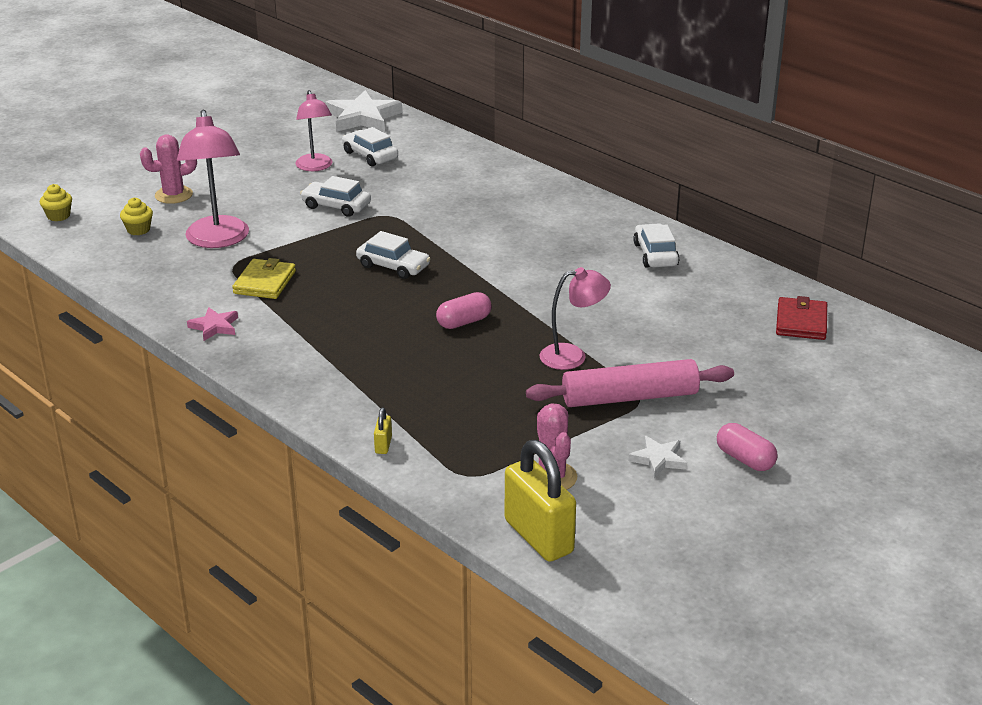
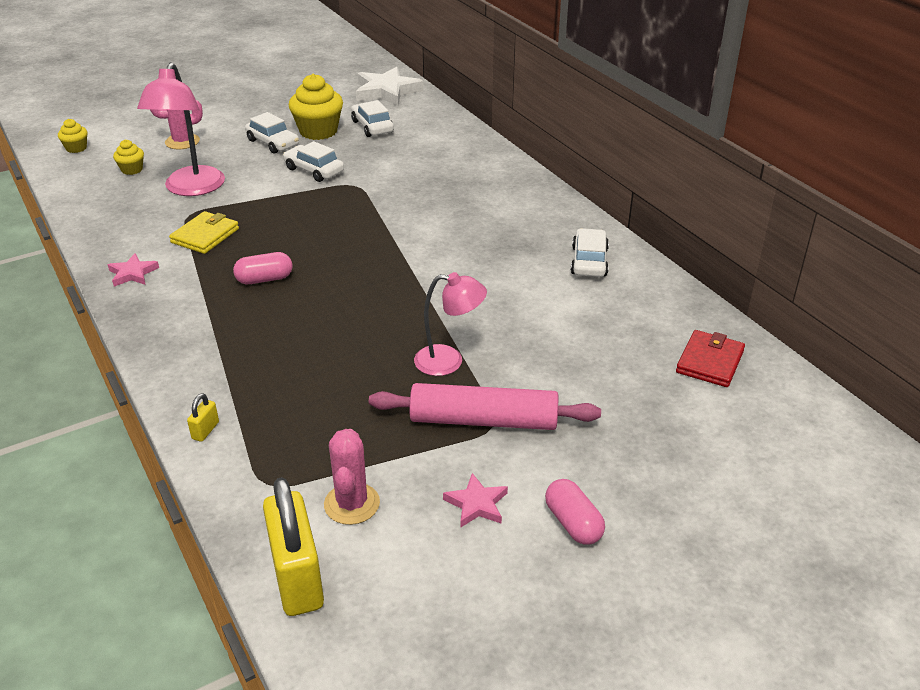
camera: 15 degrees right, 5 degrees up
pink lamp [296,90,333,171] -> yellow cupcake [289,74,343,140]
white car [356,231,430,279] -> white car moved to [245,112,299,154]
pink capsule [436,292,492,329] -> pink capsule moved to [233,252,293,284]
white star [628,436,687,478] -> pink star [443,473,508,527]

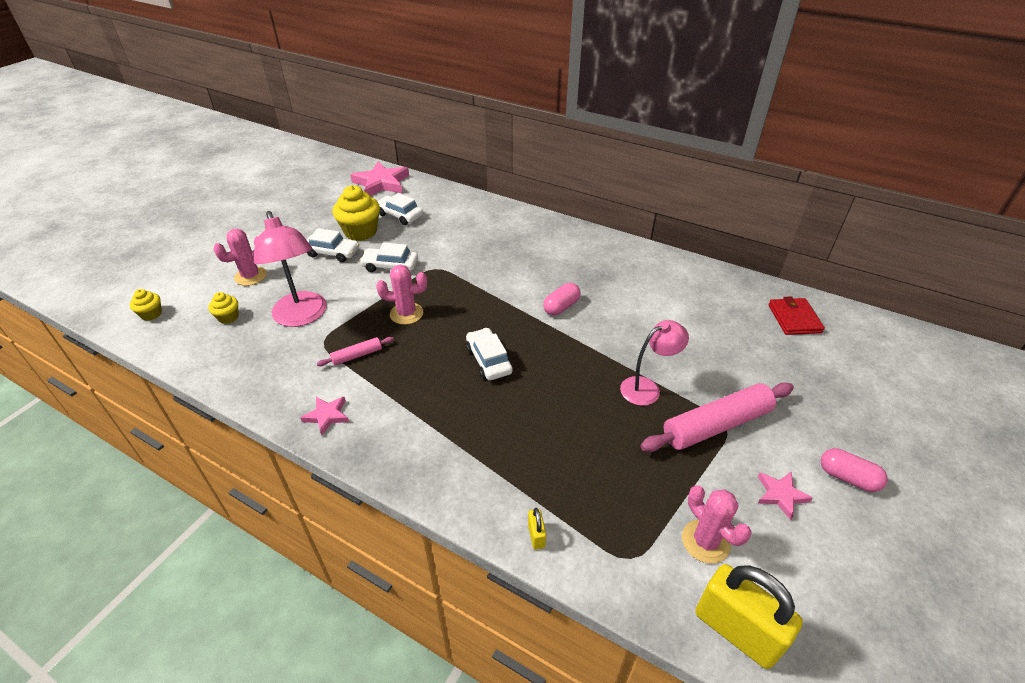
camera: 30 degrees left, 5 degrees up
yellow wallet [169,211,239,254] -> pink rolling pin [317,337,394,366]
pink capsule [233,252,293,284] -> pink capsule moved to [543,283,581,315]
white star [356,67,424,106] -> pink star [351,161,409,196]
white car [571,228,609,277] -> white car moved to [466,328,513,381]
none -> pink cactus [376,265,427,325]

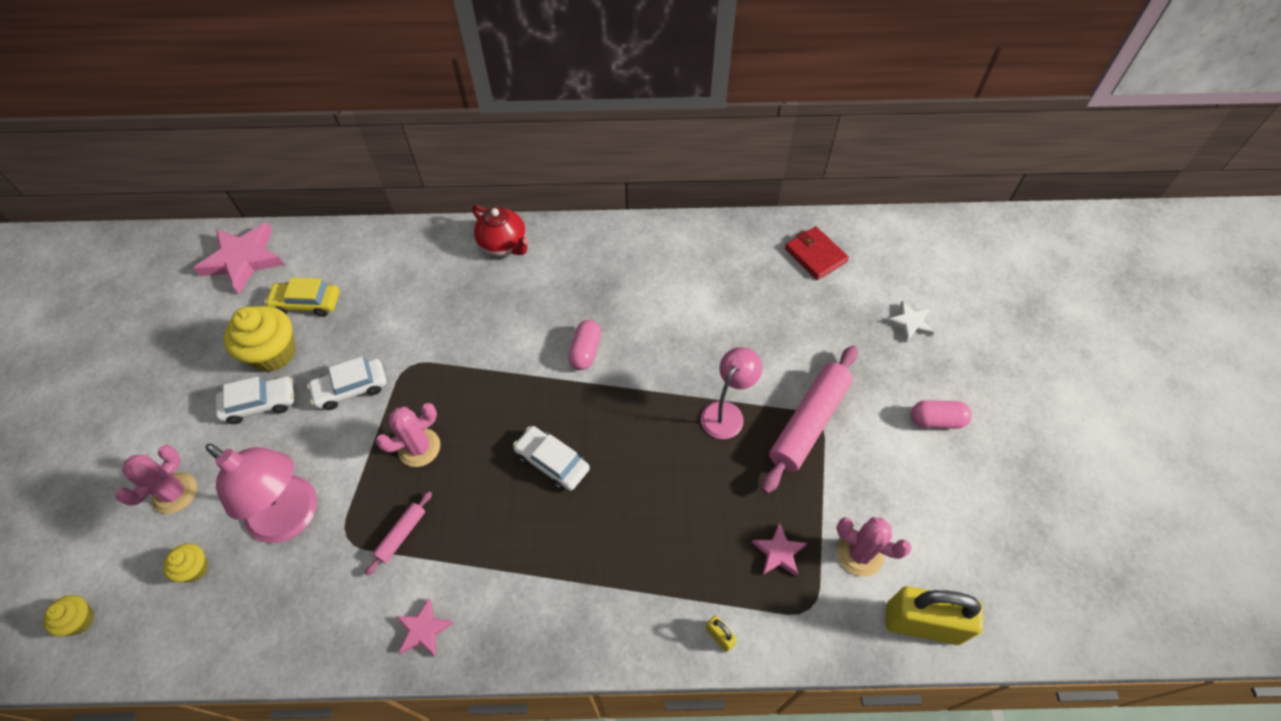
camera: 30 degrees left, 15 degrees up
white car [377,193,423,225] -> yellow car [265,278,340,317]
pink star [758,472,813,520] -> pink star moved to [752,523,807,576]
none -> red teapot [472,204,529,256]
none -> white star [886,301,934,342]

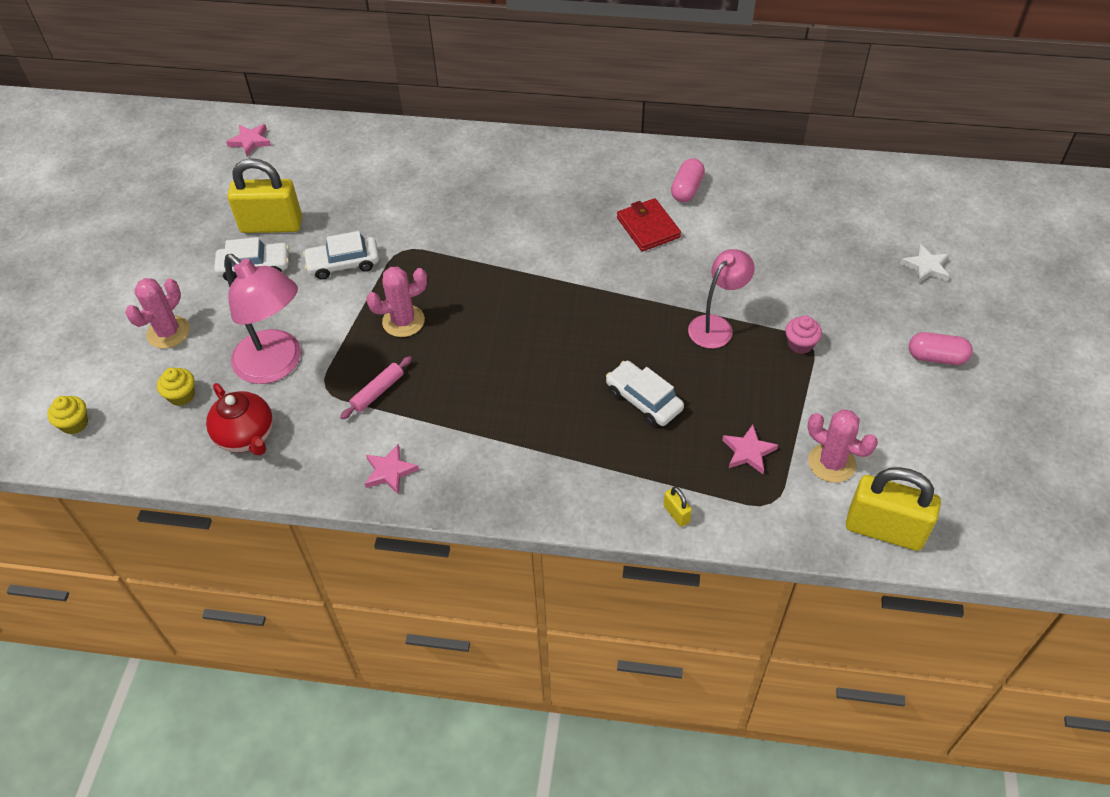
camera: 10 degrees right, 5 degrees down
pink star [193,222,285,294] -> pink star [226,124,271,156], size x0.52
yellow cupcake [224,306,296,372] -> yellow padlock [227,158,302,233]
yellow car [265,278,340,317] -> none
red teapot [472,204,529,256] -> red teapot moved to [206,383,273,455]
white car [513,426,590,491] -> white car moved to [606,361,684,426]
pink capsule [568,320,601,370] -> pink capsule moved to [671,158,705,202]
pink rolling pin [761,346,858,494] -> pink cupcake [785,315,822,354]
red wallet [785,227,849,280] -> red wallet moved to [617,198,681,251]

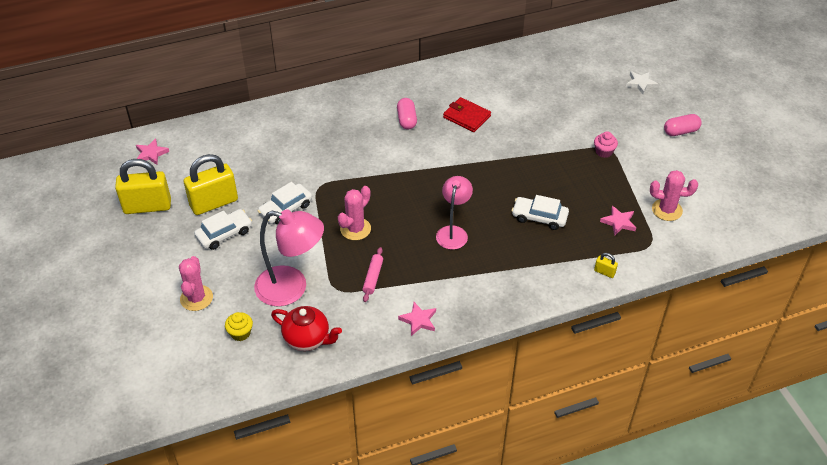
camera: 30 degrees left, 5 degrees down
yellow cupcake [47,396,88,434] -> none
pink capsule [671,158,705,202] -> pink capsule moved to [397,98,417,130]
pink lamp [688,249,755,349] -> pink lamp moved to [436,176,473,250]
yellow padlock [846,467,941,551] -> yellow padlock moved to [115,159,171,214]

